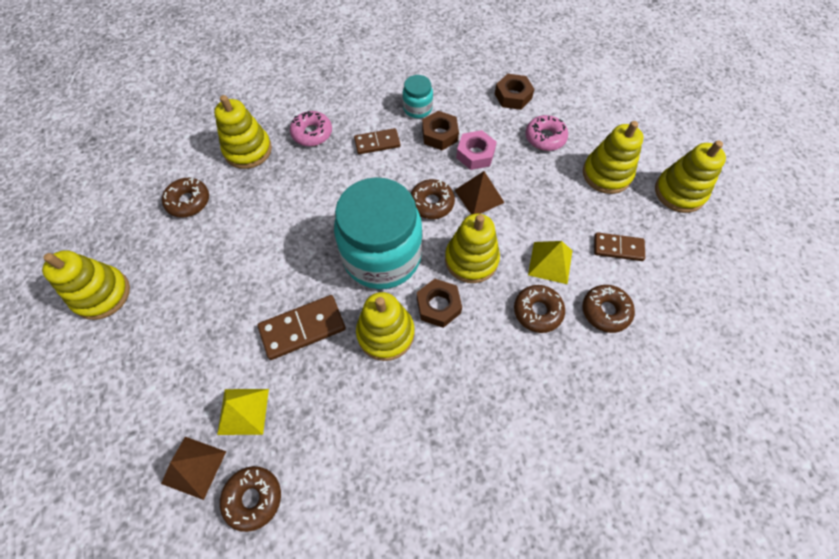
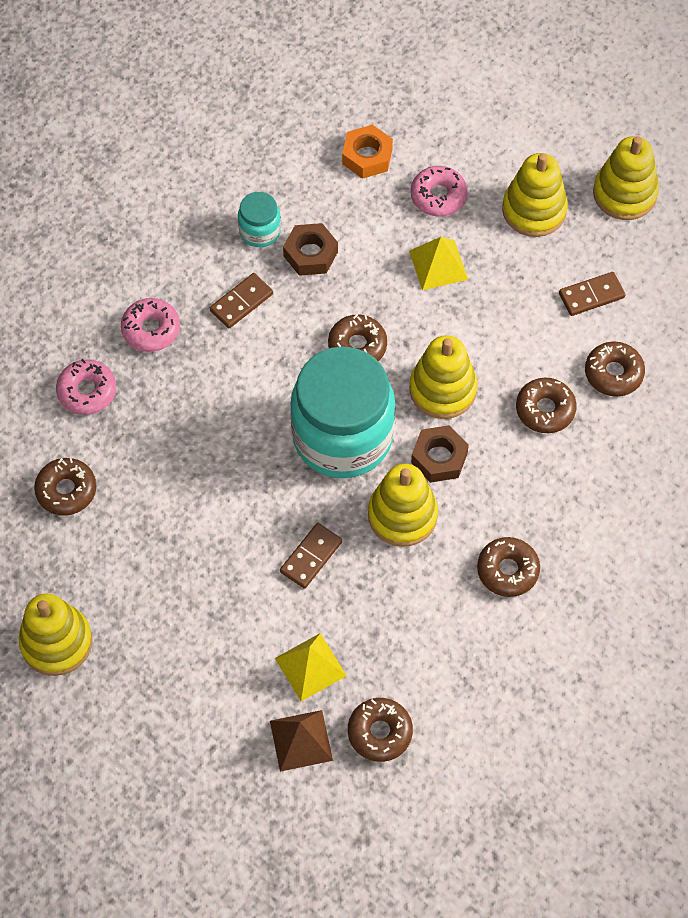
camera: 30 degrees left, 0 degrees up
yellow stacking toy [214,95,272,169] -> pink donut [56,359,116,415]
brown domino [258,295,346,360] -> brown domino [280,523,342,589], size x0.66
brown pyramid [455,171,505,214] -> none
pink nut [456,130,497,170] -> none
brown nut [495,74,534,110] -> orange nut [342,125,393,179]
yellow pyramid [528,241,572,284] -> yellow pyramid moved to [409,237,468,290]
none -> brown donut [477,537,540,597]

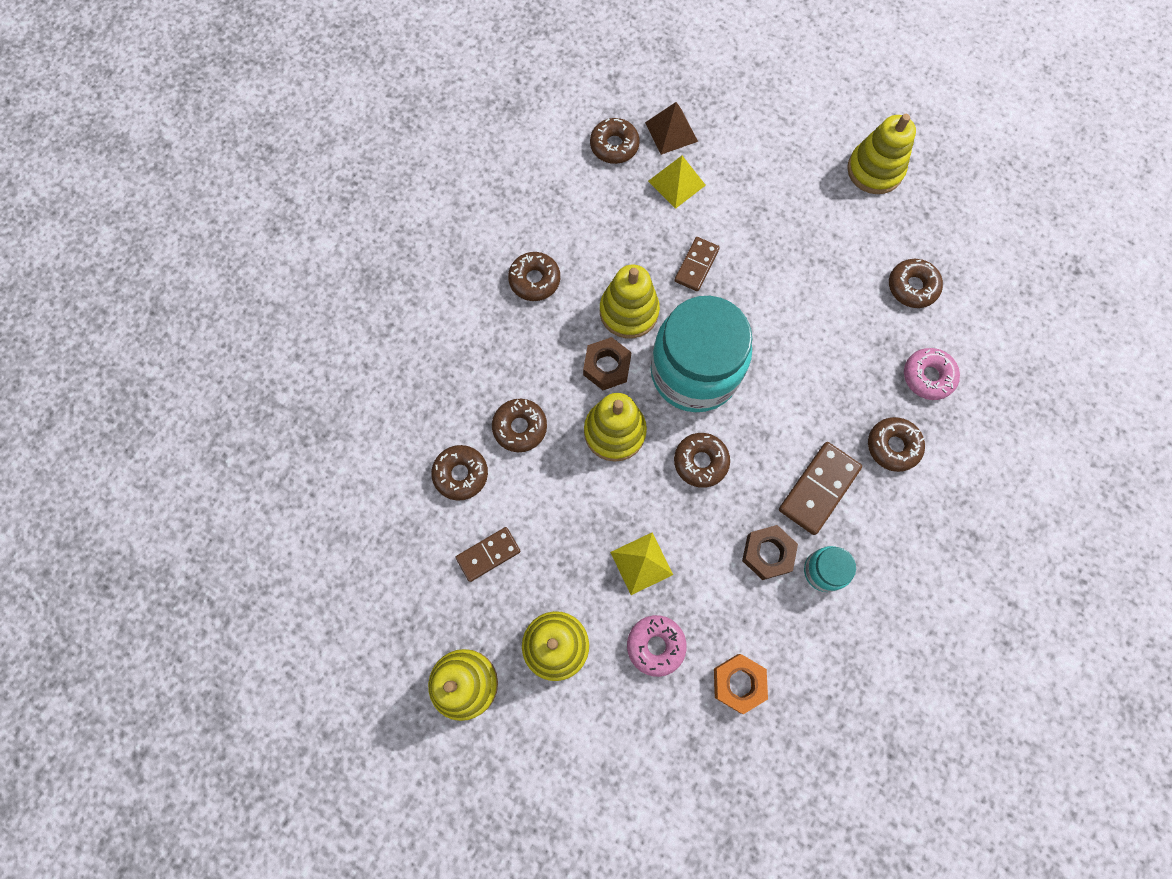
camera: 170 degrees right, 10 degrees up
pink donut [121,298,180,352] -> brown donut [868,417,925,472]
brown domino [210,273,273,329] -> brown domino [779,442,862,535], size x1.51

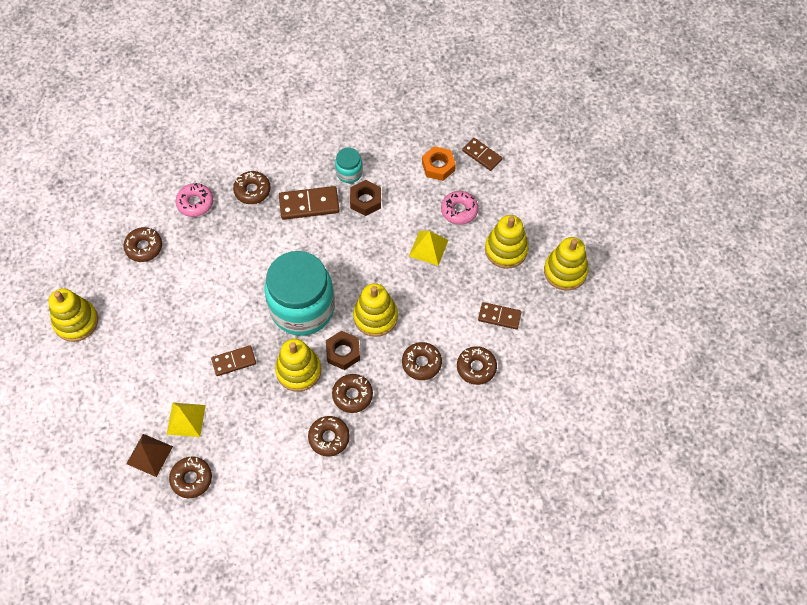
camera: 135 degrees left, 10 degrees down
brown donut [674,433,730,488] -> brown donut moved to [332,374,373,413]
none -> brown domino [462,138,502,171]

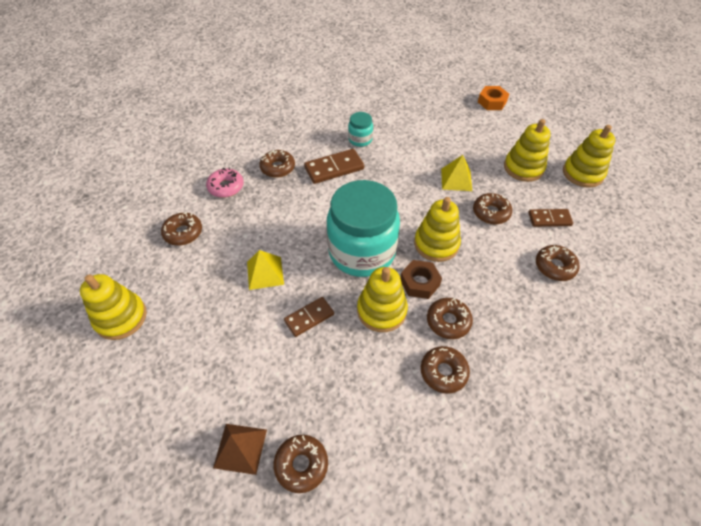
camera: 15 degrees left, 10 degrees down
yellow pyramid [166,403,206,437] -> yellow pyramid moved to [247,250,284,290]
brown nut [350,180,381,216] -> none
brown donut [402,342,442,380] -> brown donut moved to [473,193,512,224]
orange nut [422,146,456,181] -> orange nut moved to [478,86,509,110]
pink donut [441,191,479,225] -> none
brown domino [462,138,502,171] -> none

